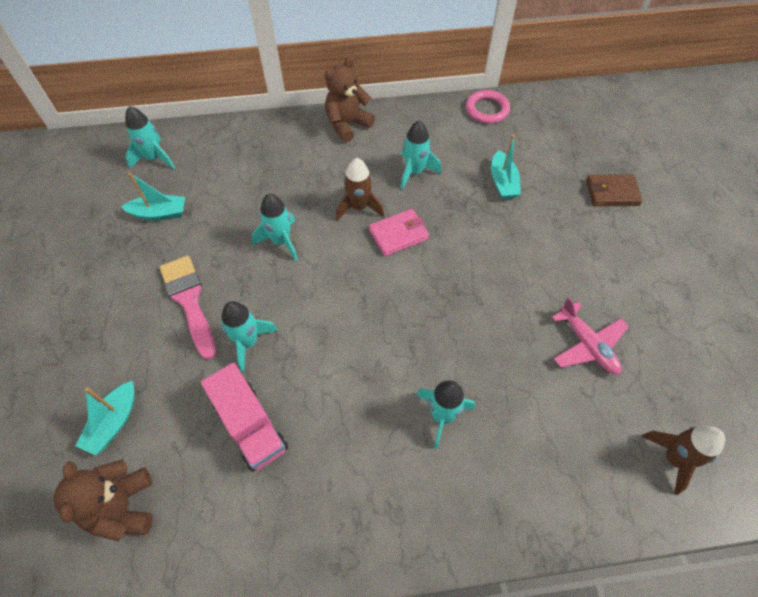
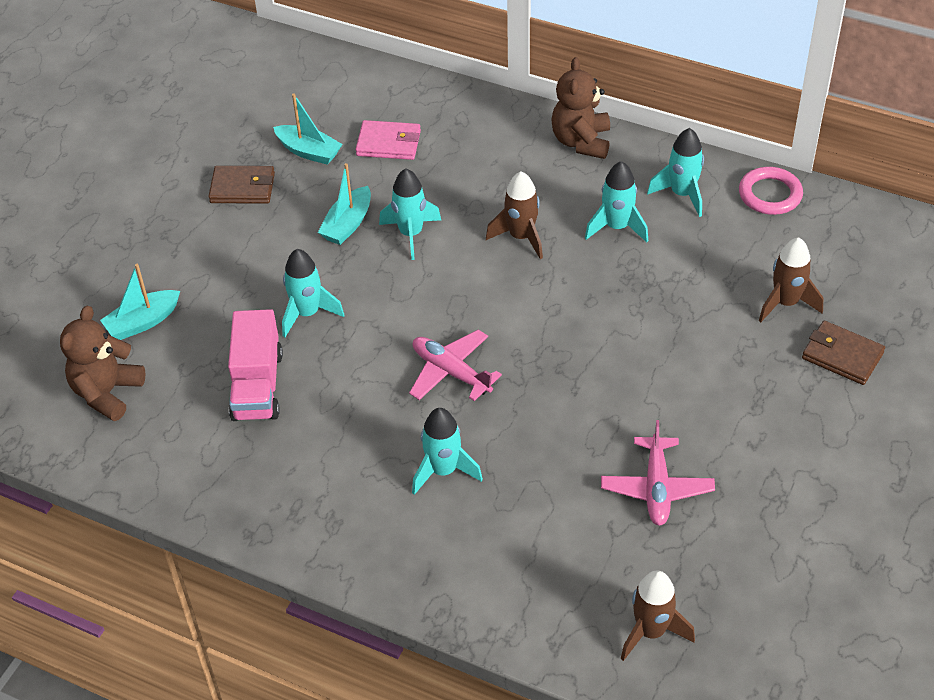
camera: 35 degrees right, 10 degrees down
turquoise rocket [125,106,175,169] -> turquoise rocket moved to [647,128,704,217]
pink brush [159,256,217,360] -> none
brown teddy bear [325,57,375,142] -> brown teddy bear turned 75 degrees counterclockwise [551,57,610,159]
pink wallet [369,209,429,256] -> pink wallet moved to [355,120,421,160]
turquoise boat [491,135,521,199] -> turquoise boat moved to [318,163,371,245]
none -> brown wallet [208,166,275,204]
none -> pink plane [409,330,502,401]
none -> brown rocket [759,237,823,322]

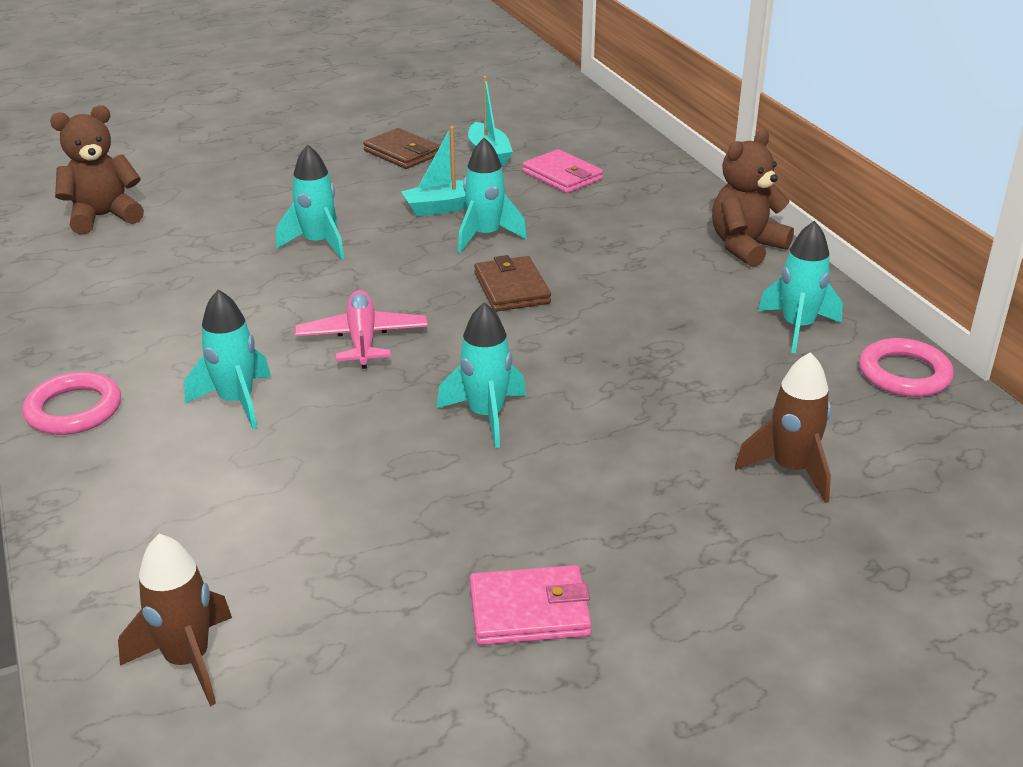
camera: 40 degrees right, 15 degrees down
turquoise boat [100,264,180,340] -> none
pink truck [228,309,283,421] -> none
brown rocket [486,171,543,259] -> none
turquoise rocket [585,161,648,242] -> turquoise rocket moved to [436,302,526,448]
pink plane [601,420,715,526] -> none
brown wallet [802,321,885,385] -> brown wallet moved to [474,255,551,312]
none -> pink ring [23,372,121,435]
none -> pink wallet [470,565,592,645]

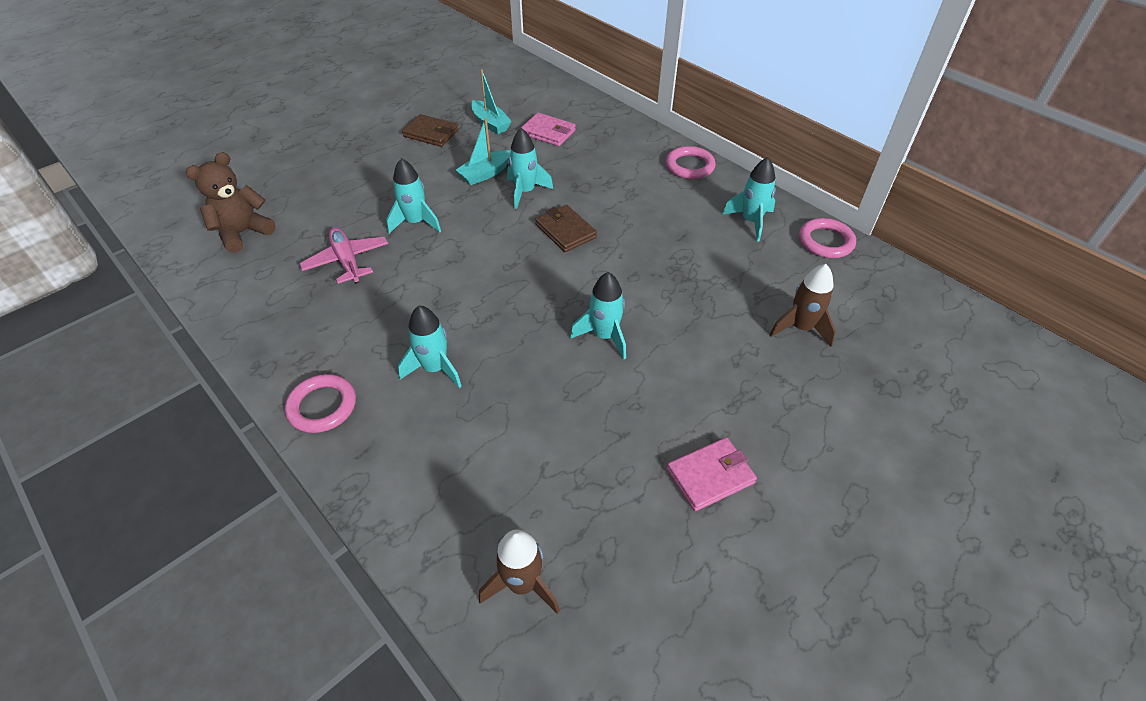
camera: 20 degrees left, 15 degrees up
pink plane [295,290,428,369] -> pink plane moved to [300,227,388,284]
brown teddy bear [712,130,794,267] -> pink ring [666,146,716,179]

